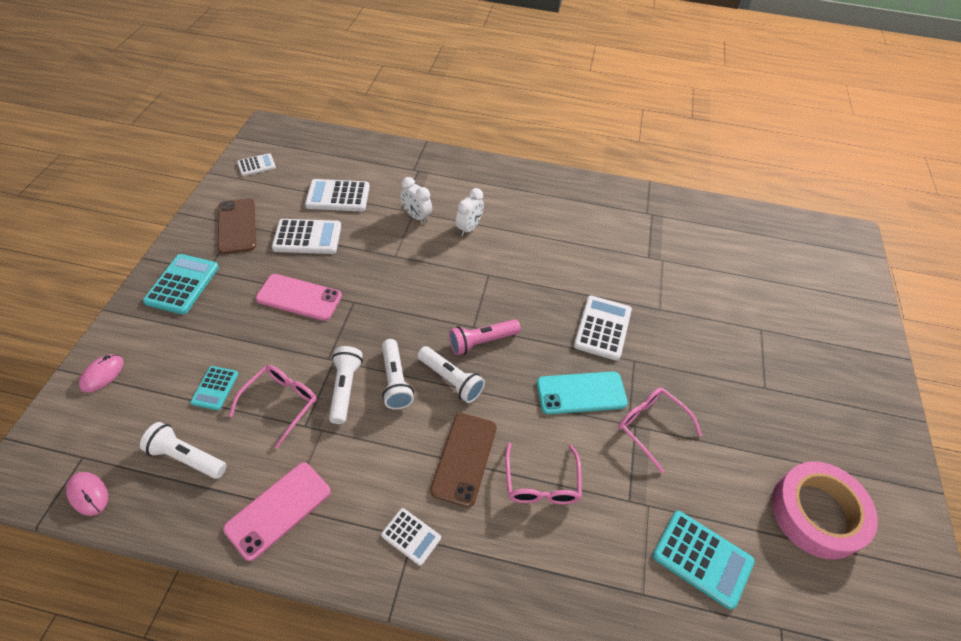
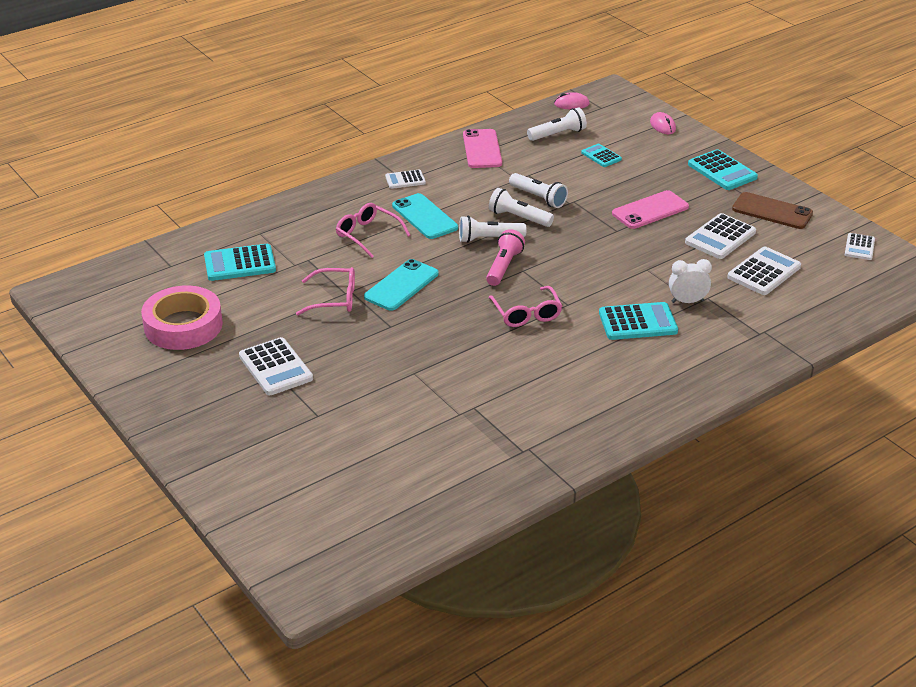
camera: 135 degrees right, 15 degrees down
pink glasses [229,365,317,449] -> pink glasses moved to [488,286,562,327]
brown phone [430,413,497,507] -> turquoise phone [392,193,458,239]
white clock [456,188,484,236] -> turquoise calculator [599,302,678,340]
white calculator [574,295,632,361] -> white calculator moved to [239,337,313,395]

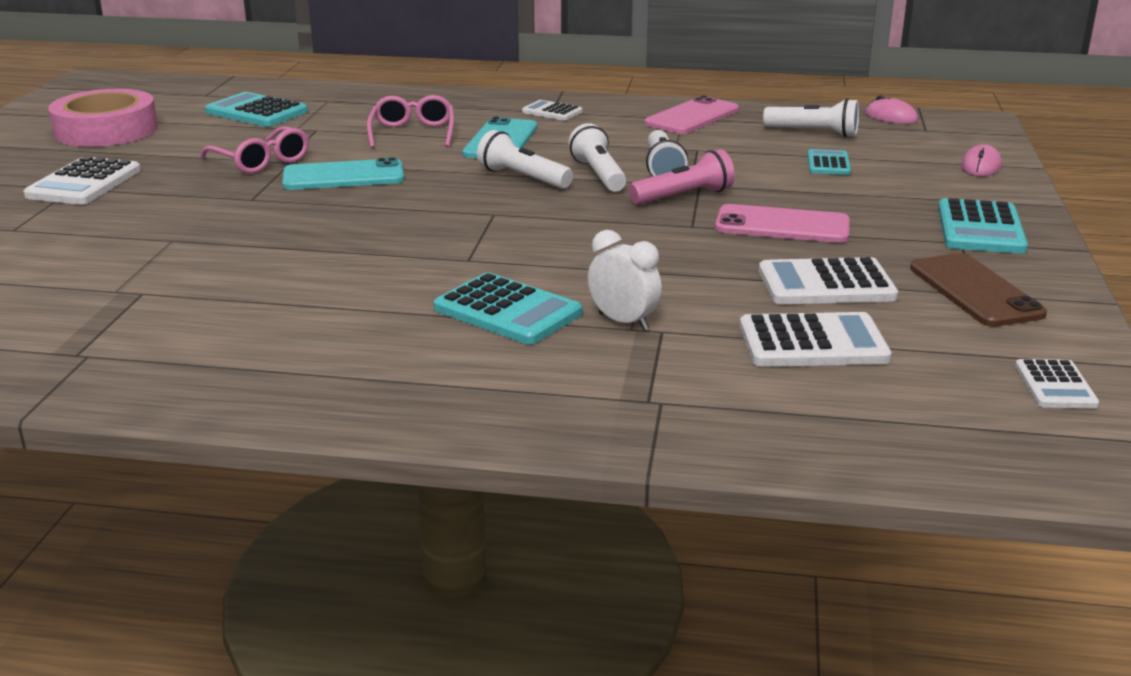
camera: 45 degrees right, 10 degrees down
pink flashlight [486,229,525,286] -> pink flashlight moved to [629,149,735,205]
pink glasses [488,286,562,327] -> none
white calculator [845,233,875,260] -> white calculator turned 60 degrees counterclockwise [1015,359,1099,408]

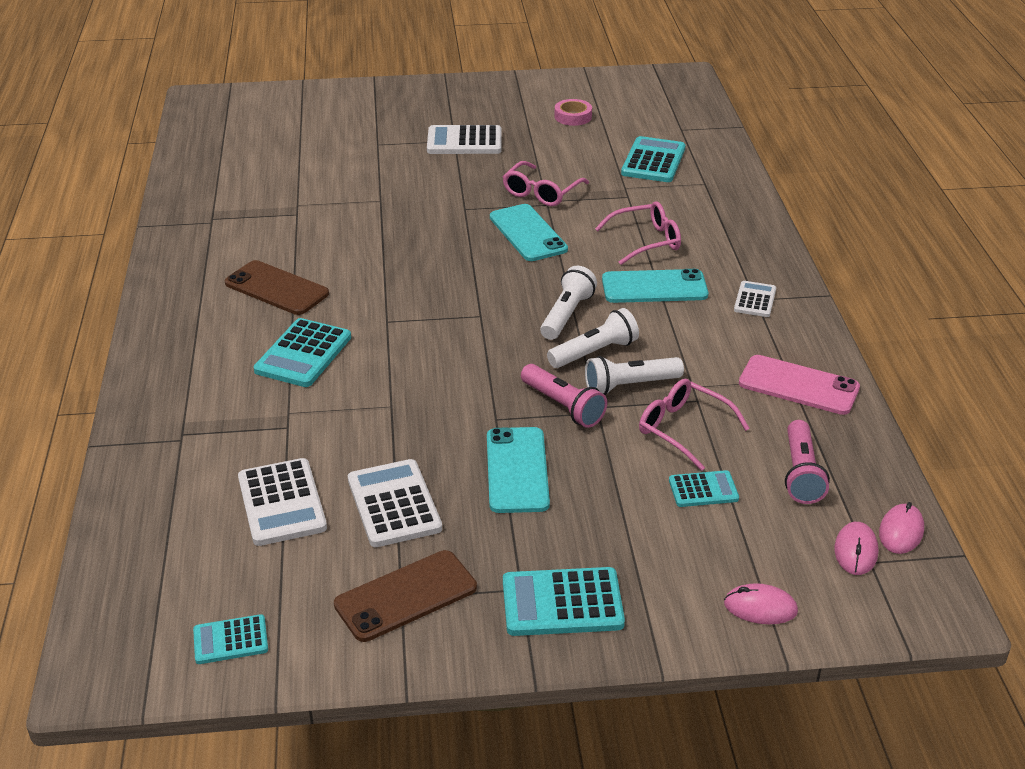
camera: 75 degrees right, 10 degrees up
pink tape [48,89,158,147] -> pink tape [554,99,592,126], size x0.48
white clock [588,230,662,330] -> none
pink phone [715,204,850,243] -> turquoise phone [487,427,550,513]
white flashlight [763,98,859,137] -> pink flashlight [785,420,830,504]
white calculator [1015,359,1099,408] -> turquoise calculator [193,614,268,664]
none -> brown phone [225,260,329,315]
none -> pink glasses [639,379,750,471]
none -> pink mouse [834,522,878,575]

